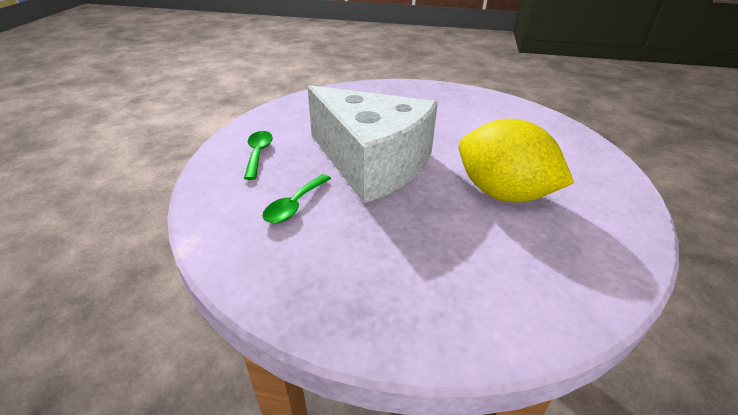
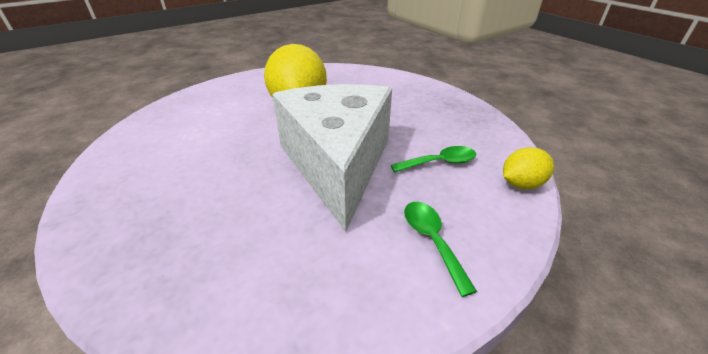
camera: 135 degrees left, 0 degrees up
green spoon [244,131,273,180] -> green spoon turned 120 degrees clockwise [404,202,477,297]
none -> yellow lemon [503,147,554,189]

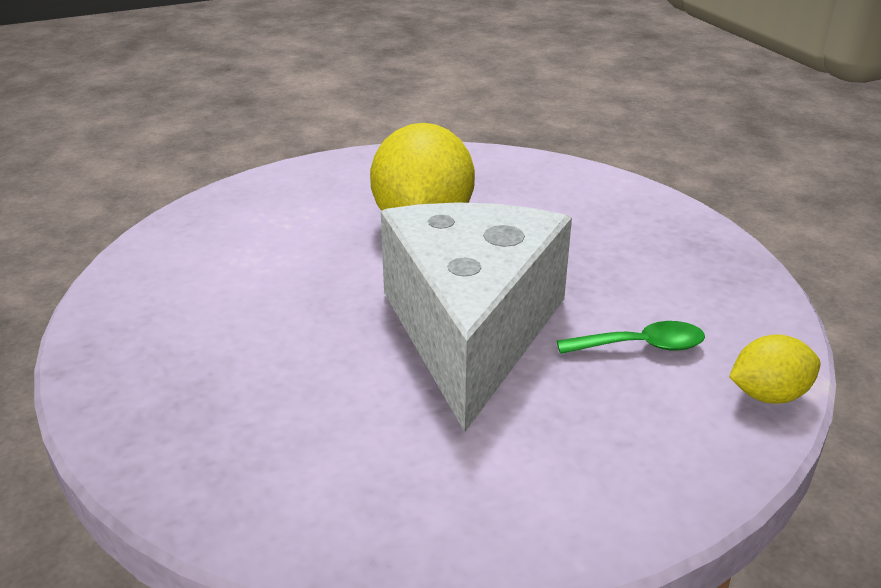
camera: 10 degrees right, 5 degrees down
green spoon [404,202,477,297] -> none

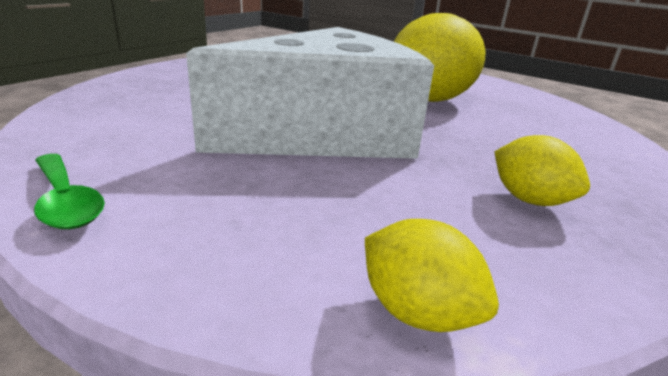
camera: 55 degrees right, 5 degrees down
green spoon [557,321,705,354] -> green spoon moved to [34,154,105,229]
none -> yellow lemon [495,135,590,206]

